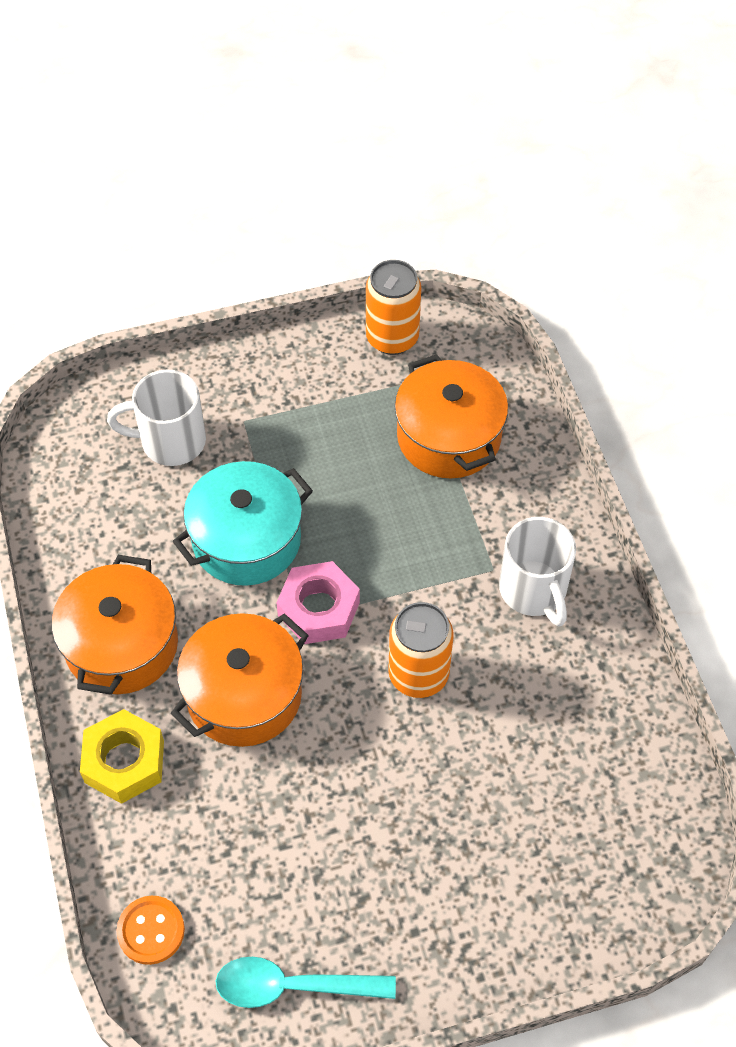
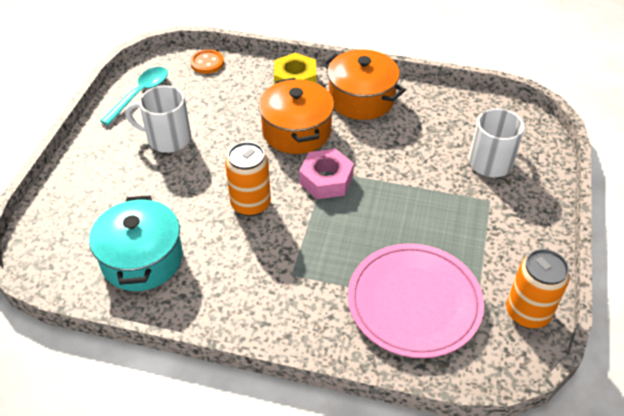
camera: 120 degrees right, 10 degrees down
turquoise pot [173,461,313,586] -> turquoise pot moved to [89,195,183,291]
orange pot [395,354,508,478] -> pink plate [348,244,484,358]
white mug [499,517,576,627] -> white mug moved to [125,85,191,153]

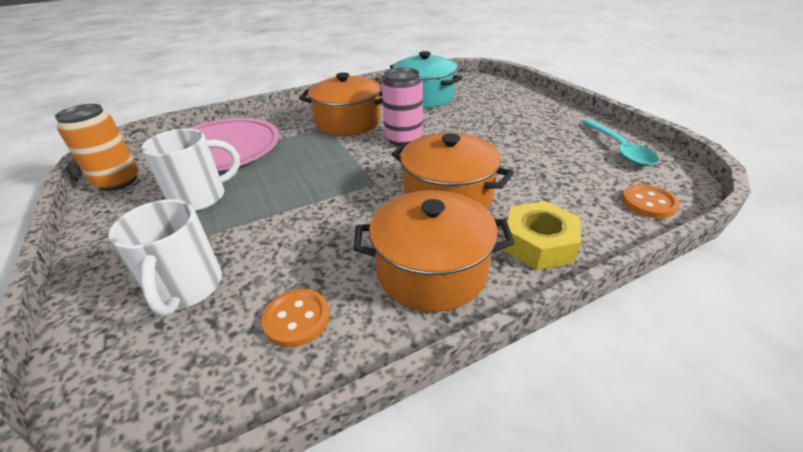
camera: 140 degrees right, 10 degrees down
white mug [125,85,191,153] -> white mug moved to [141,128,240,212]
orange can [225,142,271,216] -> pink can [382,68,423,146]
pink nut [299,149,354,199] -> none
none -> orange button [261,289,330,347]
none -> orange pot [299,73,383,136]

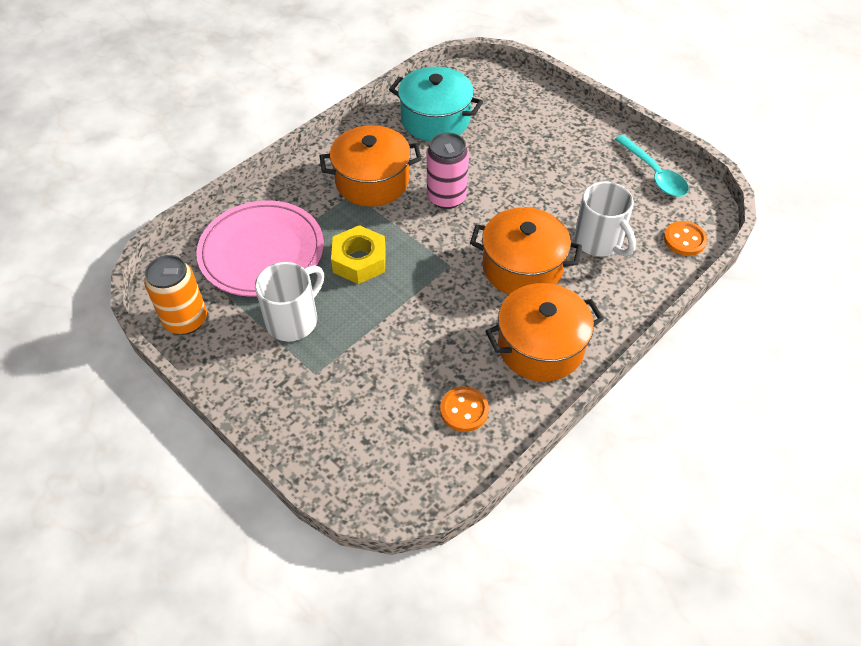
camera: 20 degrees left, 15 degrees up
white mug [108,199,222,316] -> white mug moved to [574,182,636,257]
yellow nut [503,201,581,270] -> yellow nut moved to [331,225,386,284]

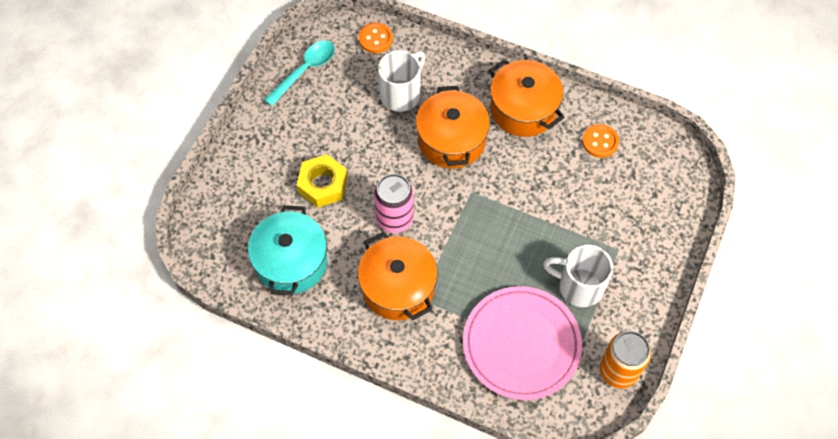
camera: 110 degrees left, 10 degrees up
yellow nut [331,225,386,284] -> yellow nut moved to [297,154,348,208]

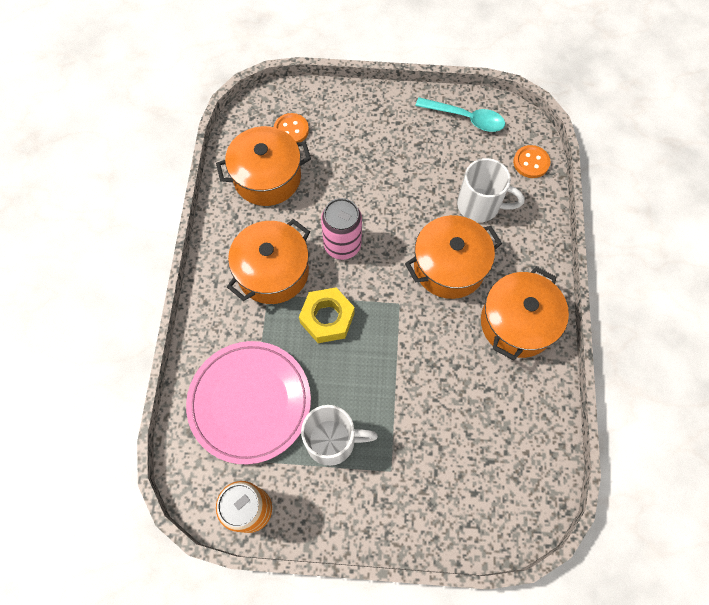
camera: 70 degrees right, 5 degrees up
turquoise pot [248,205,327,296] -> orange pot [216,126,311,206]
yellow nut [297,154,348,208] -> yellow nut moved to [299,288,355,343]
white mug [543,245,613,307] -> white mug turned 90 degrees clockwise [301,405,378,466]
orange button [582,124,619,158] -> orange button moved to [274,113,309,143]

